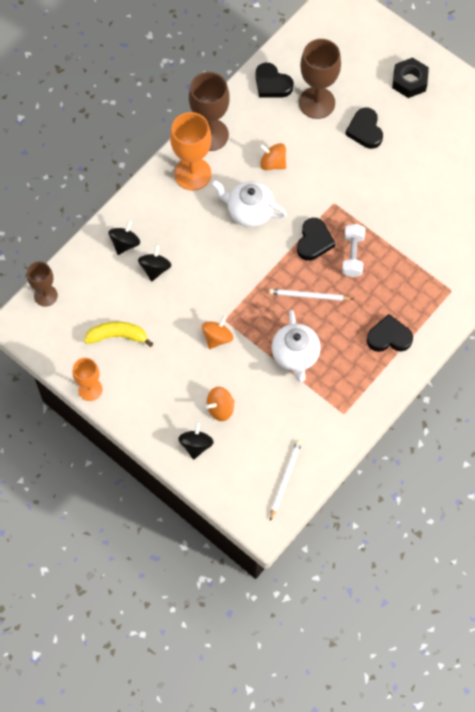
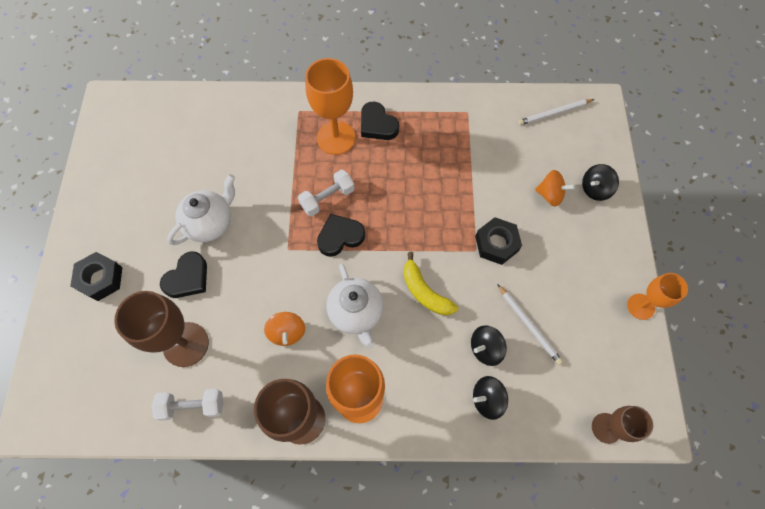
camera: 130 degrees left, 0 degrees up
yellow banana [84,321,153,347] -> yellow banana moved to [403,252,458,315]
orange spinning top [202,315,233,349] -> black nut [475,217,522,265]
black heart [255,63,294,98] -> white dumbbell [152,389,223,421]
white pencil [269,289,353,301] -> white pencil moved to [497,284,563,365]
white teapot [272,310,321,382] -> white teapot moved to [167,174,235,245]
none -> orange goblet [305,58,355,155]

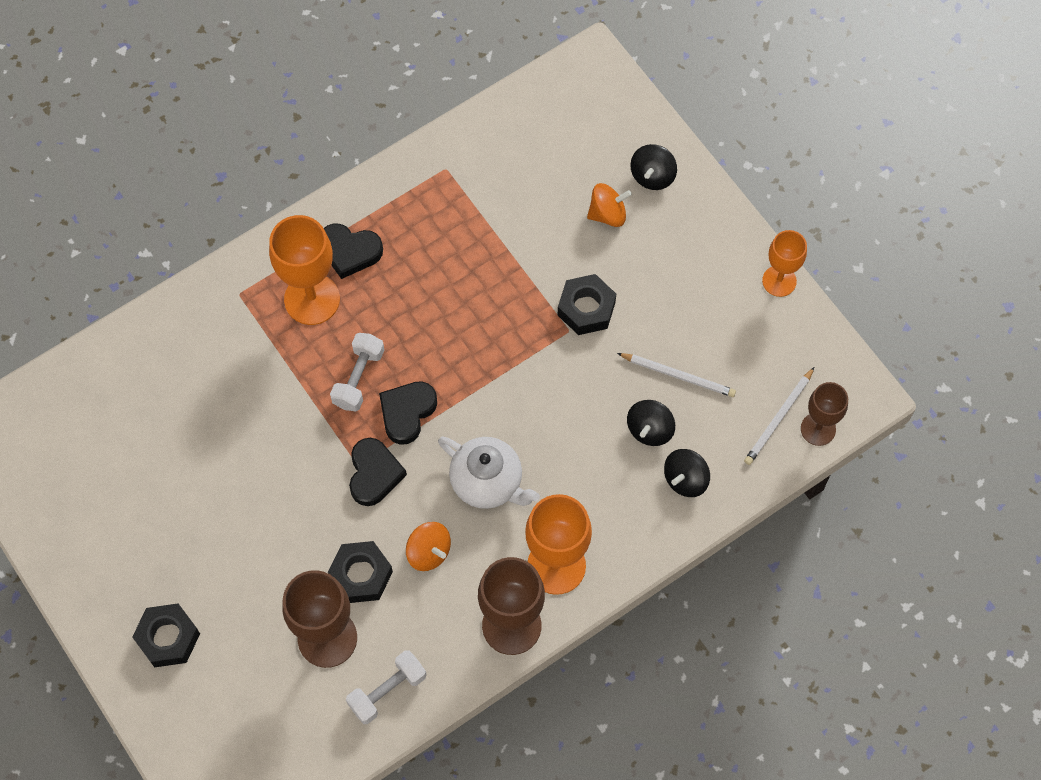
camera: 35 degrees left, 0 degrees up
black heart [160,251,207,298] -> black heart moved to [349,438,407,506]
white teapot [167,174,235,245] -> none
yellow banana [403,252,458,315] -> none
white pencil [518,99,594,125] -> white pencil moved to [744,367,814,465]
none -> black nut [328,541,393,603]

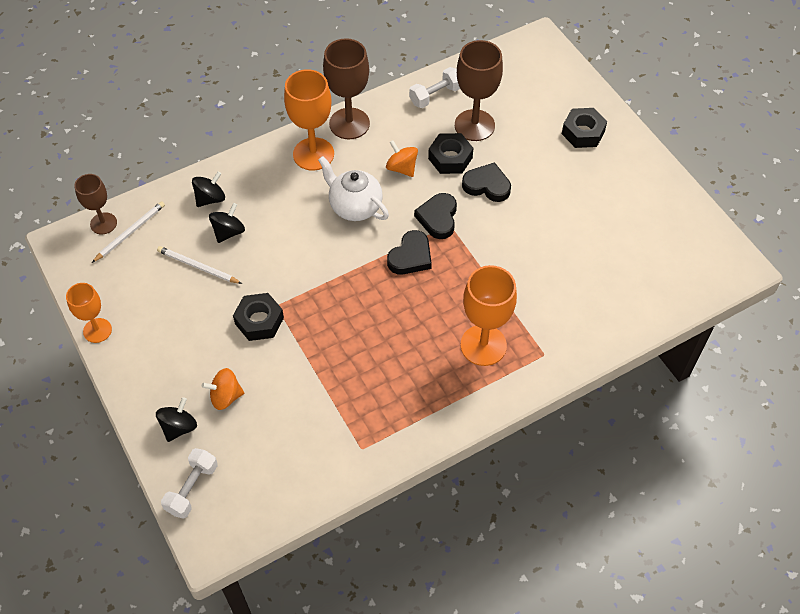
camera: 175 degrees left, 10 degrees down
black heart [324,224,383,279] -> black heart moved to [462,162,511,202]
white dumbbell [330,333,384,411] -> white dumbbell moved to [161,448,218,519]

